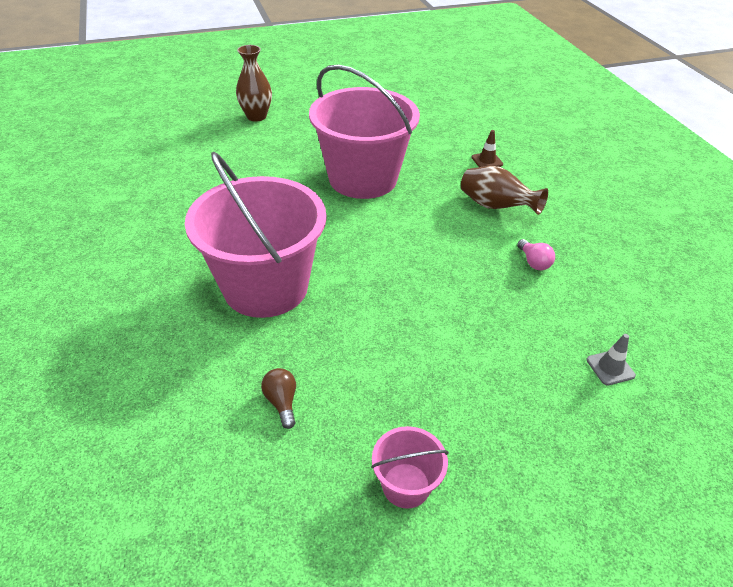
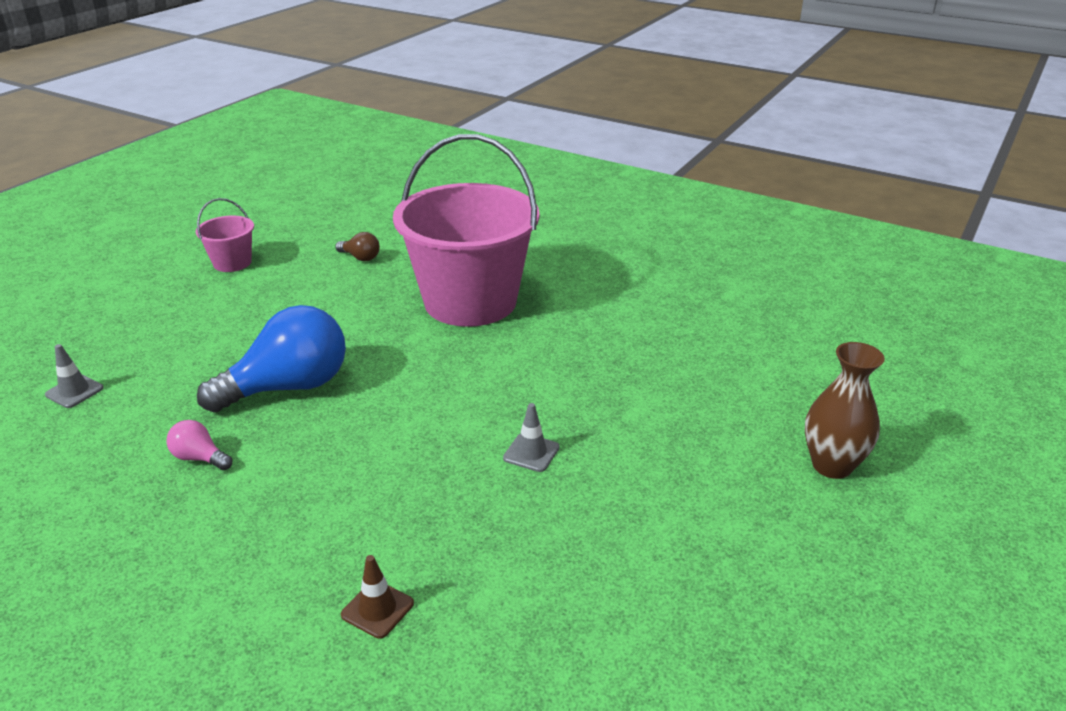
camera: 140 degrees right, 10 degrees down
pink bucket [309,64,420,199] -> grey traffic cone [503,403,559,472]
brown vase [461,166,548,215] -> none
none -> blue light bulb [197,305,346,413]

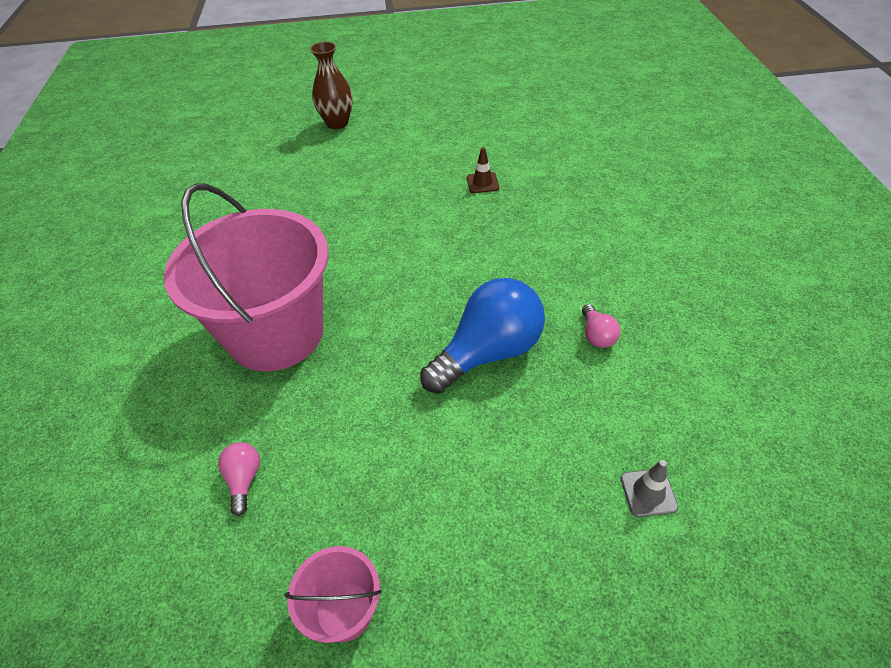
camera: 125 degrees left, 15 degrees up
blue light bulb [197,305,346,413] -> blue light bulb turned 120 degrees clockwise [420,278,545,393]
brown light bulb [335,232,380,261] -> pink light bulb [218,442,260,516]
brown traffic cone [341,555,414,639] -> brown traffic cone moved to [467,147,499,193]
grey traffic cone [503,403,559,472] -> none

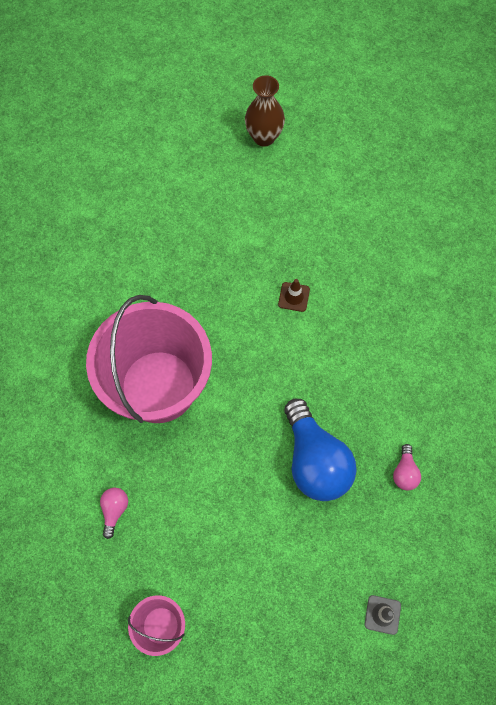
camera: 15 degrees right, 20 degrees up
blue light bulb [420,278,545,393] -> blue light bulb turned 90 degrees clockwise [284,399,357,501]
brown traffic cone [467,147,499,193] -> brown traffic cone moved to [278,279,310,312]

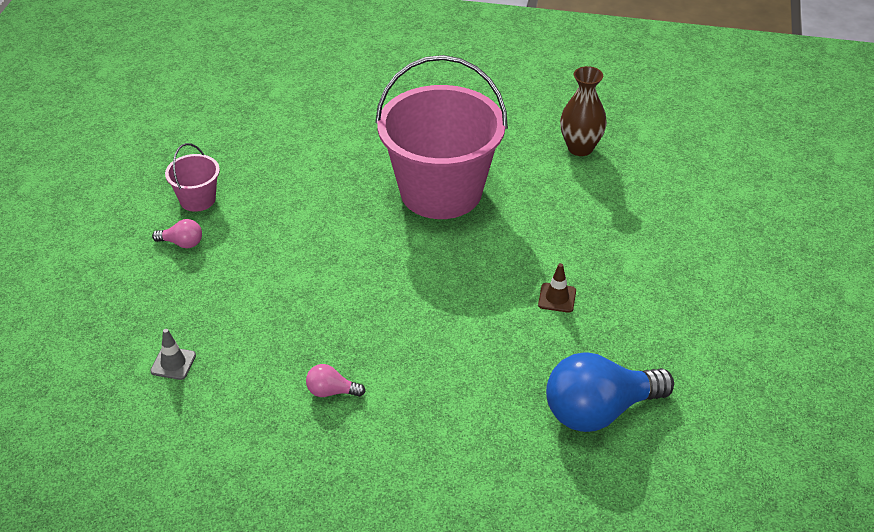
camera: 90 degrees right, 25 degrees down
pink light bulb [100,488,128,539] -> pink light bulb moved to [152,219,202,248]
brown vase [245,75,285,147] -> brown vase moved to [560,66,607,156]
blue light bulb [284,399,357,501] -> blue light bulb moved to [546,353,674,432]

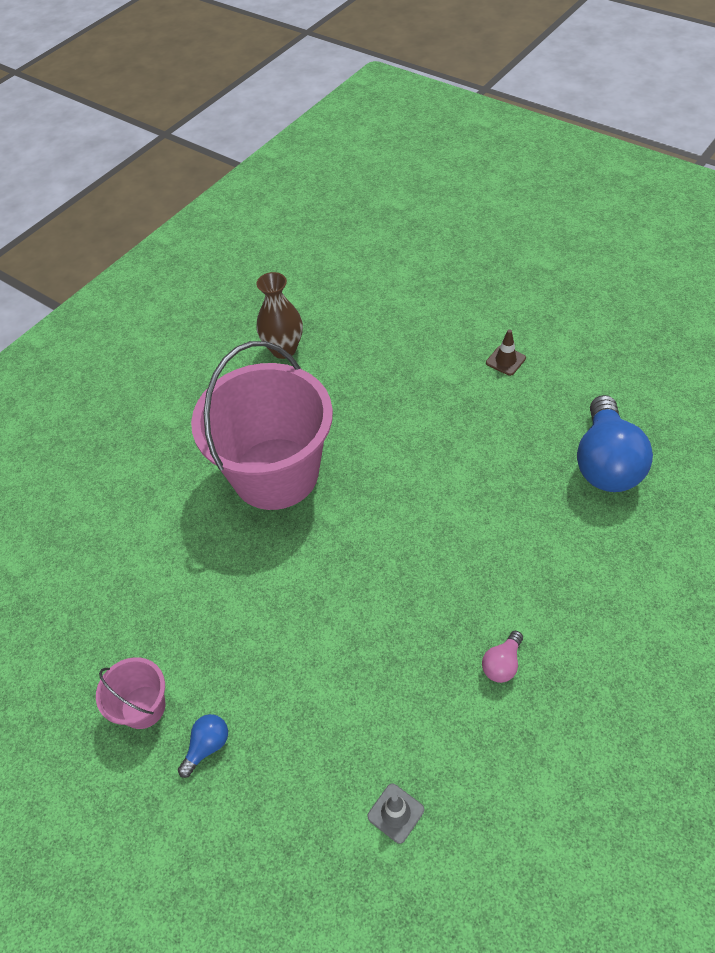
camera: 60 degrees left, 10 degrees up
pink light bulb [152,219,202,248] -> blue light bulb [178,714,228,778]
brown traffic cone [538,263,576,313] -> brown traffic cone moved to [486,329,526,376]

